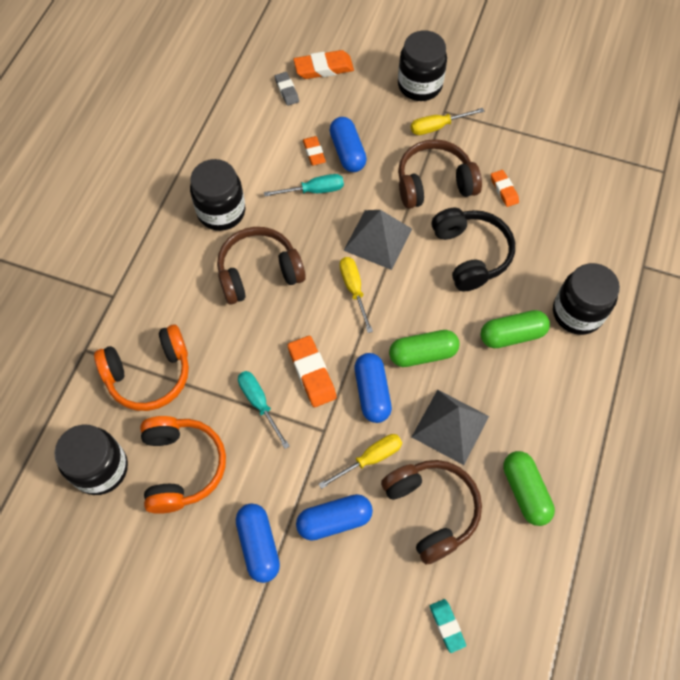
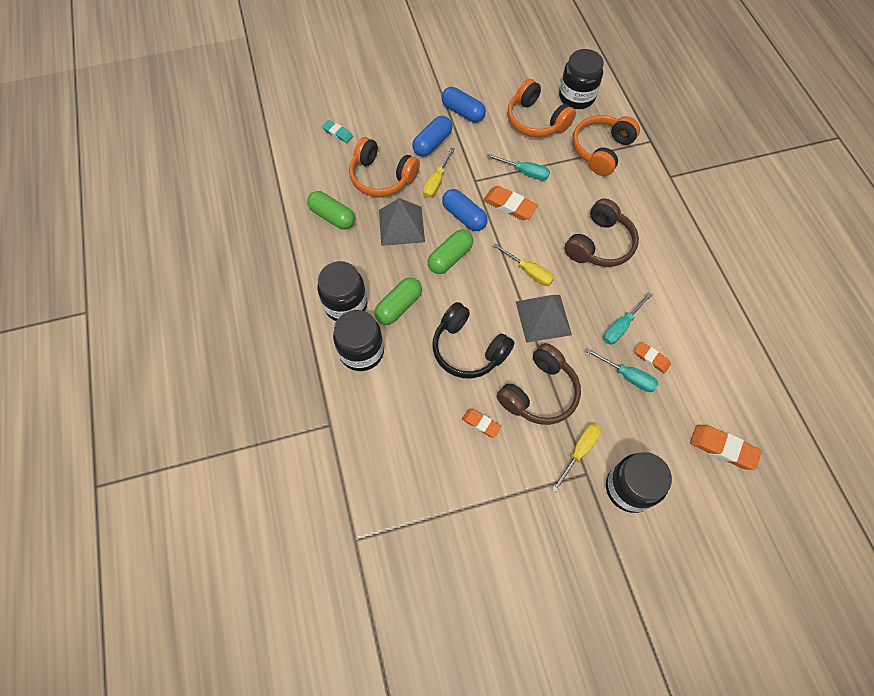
camera: 145 degrees right, 0 degrees up
black jar [190,159,245,231] -> black jar moved to [317,261,367,321]
grey eraser [275,72,299,106] -> none
orange eraser [293,50,354,79] -> orange eraser turned 75 degrees clockwise [690,425,762,470]
blue capsule [330,117,367,172] -> turquoise screwdriver [586,348,659,392]
brown headphones [381,460,482,565] -> orange headphones [349,137,420,197]

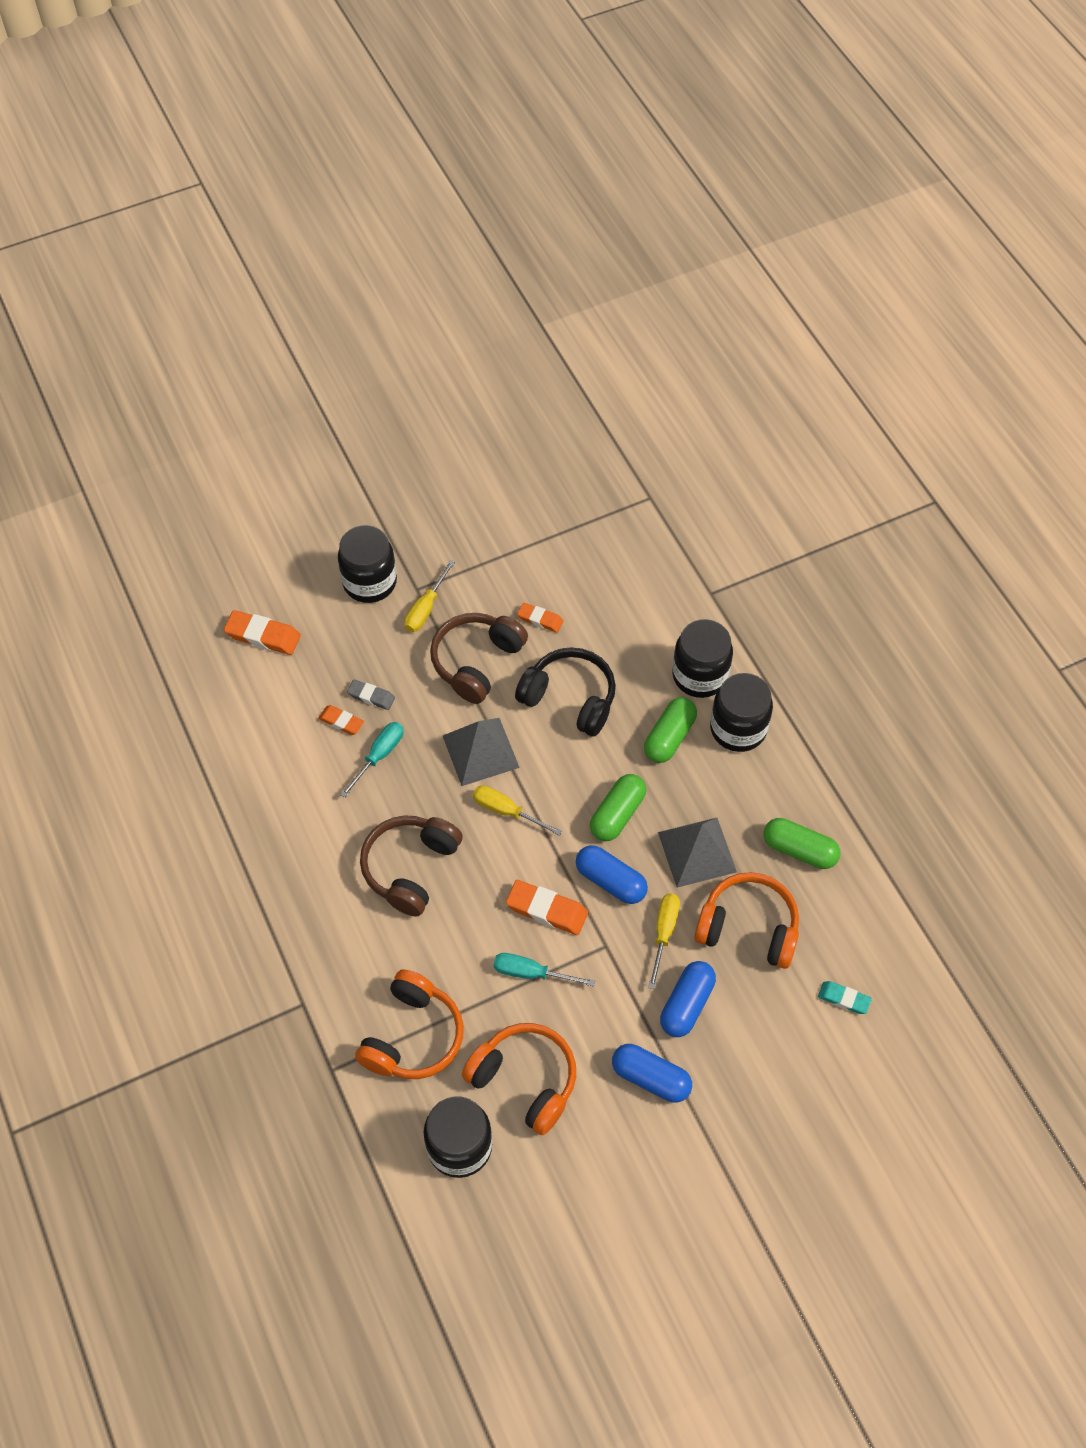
camera: 170 degrees right, 5 degrees down
turquoise screwdriver [586,348,659,392] -> grey eraser [347,680,395,710]

